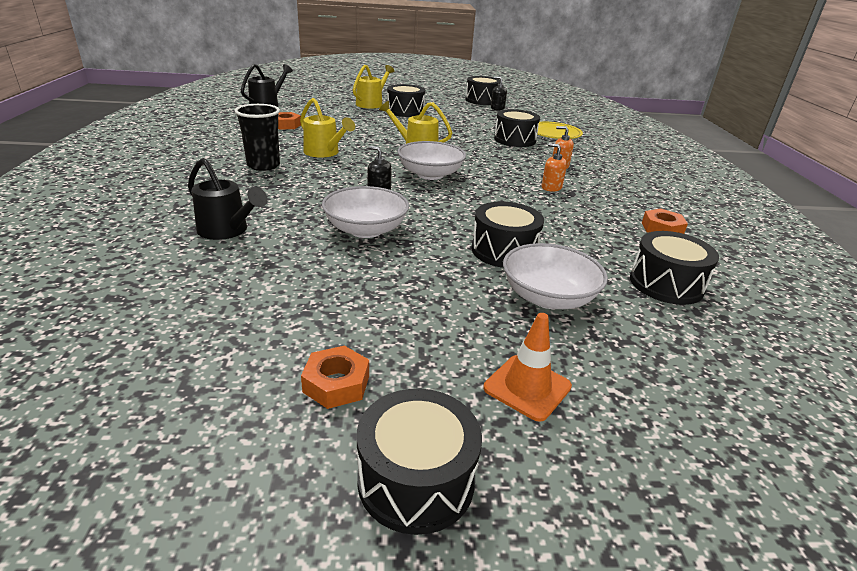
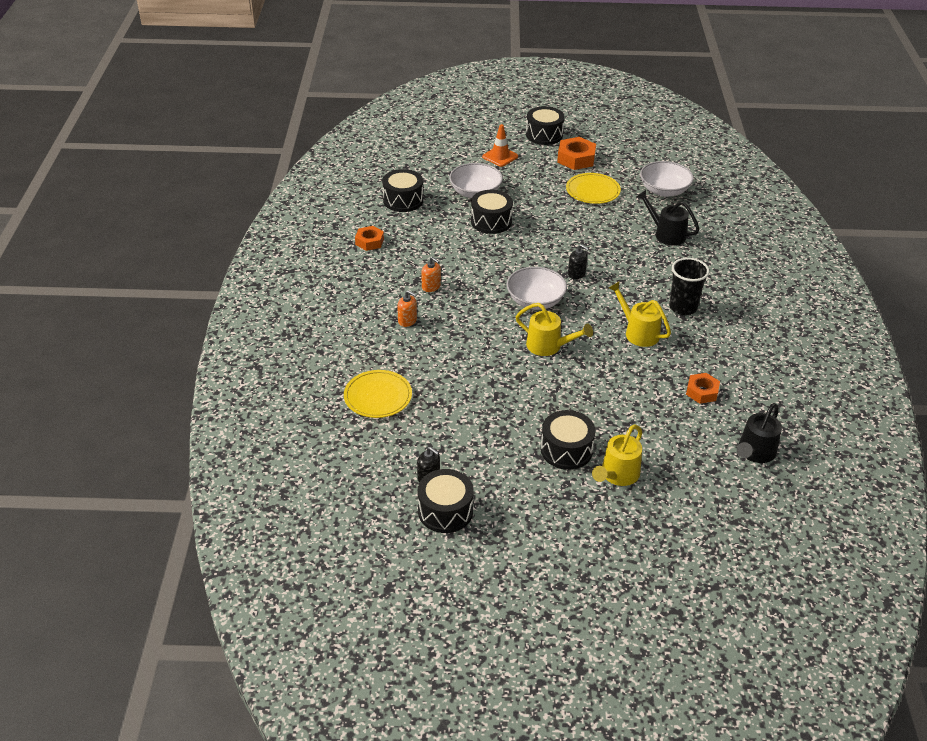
camera: 175 degrees left, 10 degrees up
orange nut [301,346,369,409] -> orange nut [557,137,596,170], size x1.54
white bowl [322,186,409,238] -> white bowl moved to [640,161,694,197]
black drum [494,109,540,147] -> none
none -> yellow plate [566,173,621,204]

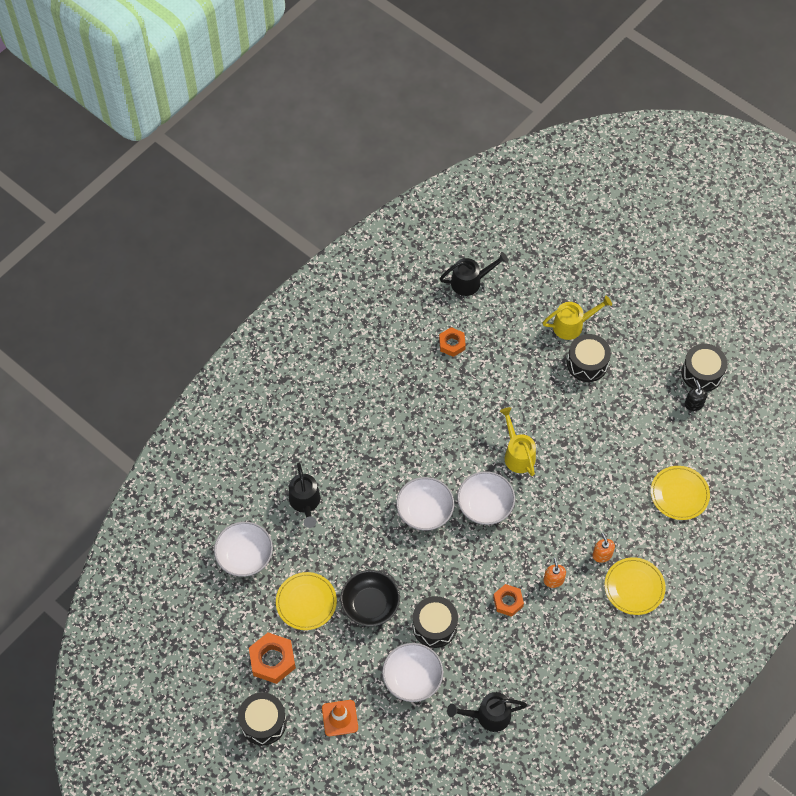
camera: 140 degrees left, 20 degrees up
orange nut [355,226,384,251] -> orange nut moved to [493,584,524,617]
black drum [382,169,423,212] -> black watering can [447,692,527,732]
black soap dispenser [568,244,589,279] -> white bowl [396,477,454,531]
yellow watering can [609,281,671,347] -> none
black cup [669,258,709,315] -> none
none -> black bowl [340,570,400,627]
none -> yellow plate [605,557,666,615]

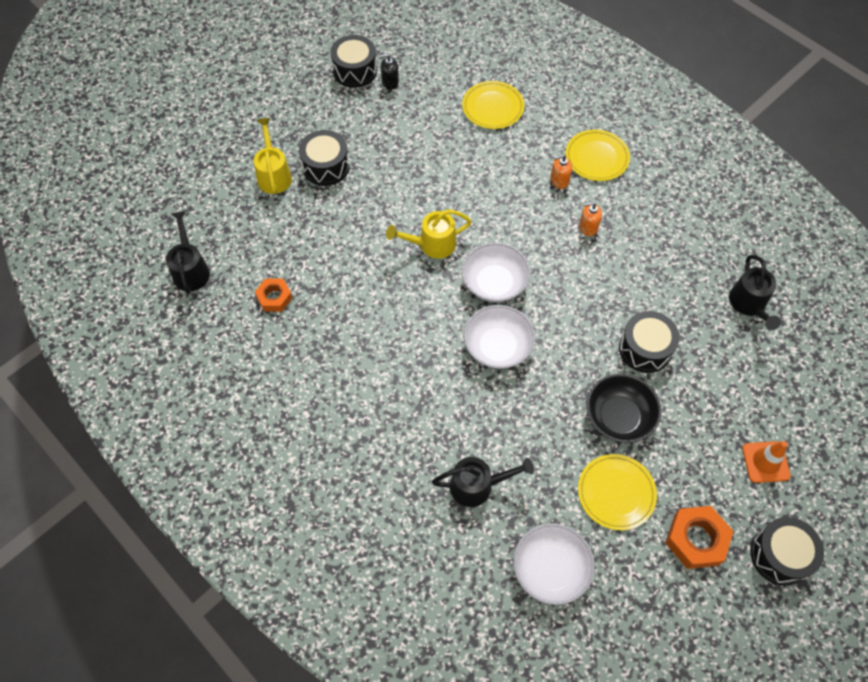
camera: 85 degrees left, 0 degrees up
white bowl [382,643,443,702] -> none
orange nut [493,584,524,617] -> none

